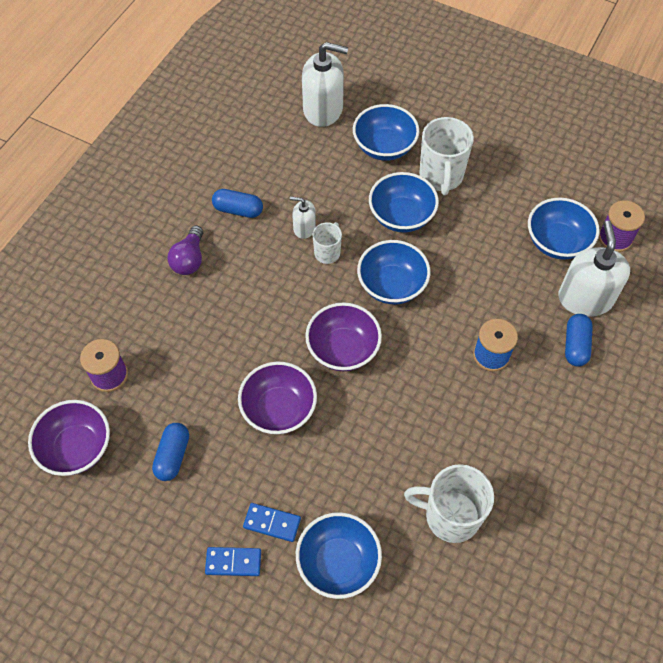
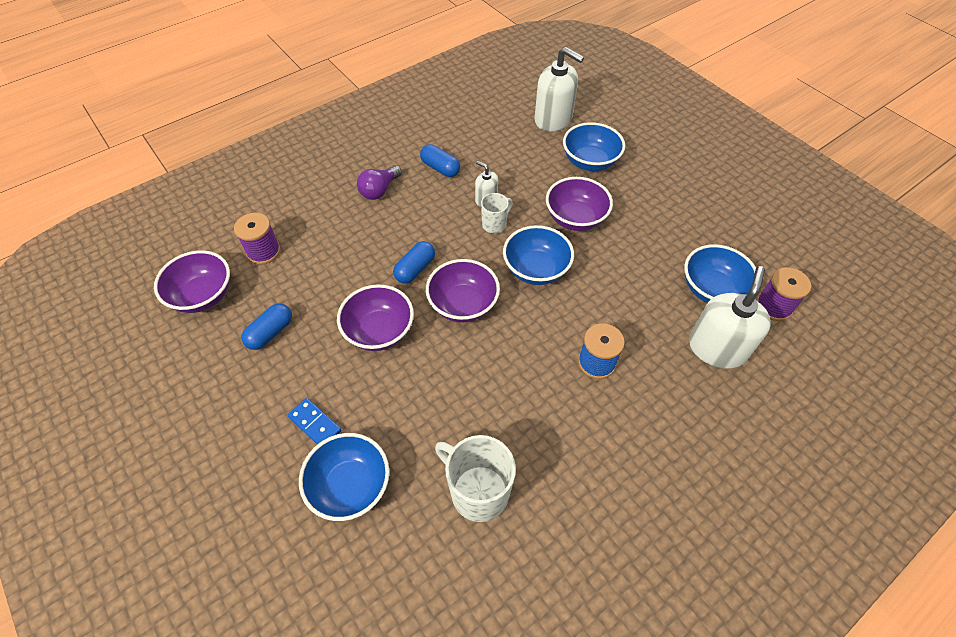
camera: 25 degrees right, 5 degrees down
blue domino [205,547,261,576] -> none
blue bowl [369,172,439,232] -> purple bowl [546,177,613,231]
white mug [419,117,474,195] -> none
blue capsule [565,314,593,366] -> blue capsule moved to [393,241,435,284]

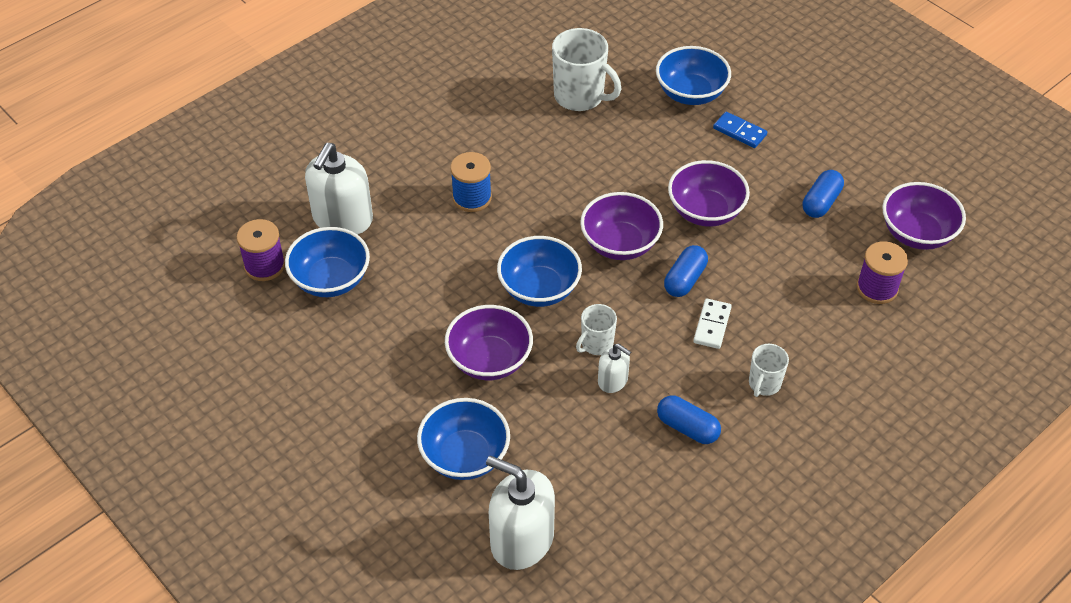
camera: 175 degrees right, 5 degrees down
purple light bulb [357,165,402,200] -> white mug [749,344,789,397]
none -> white domino [693,298,732,349]

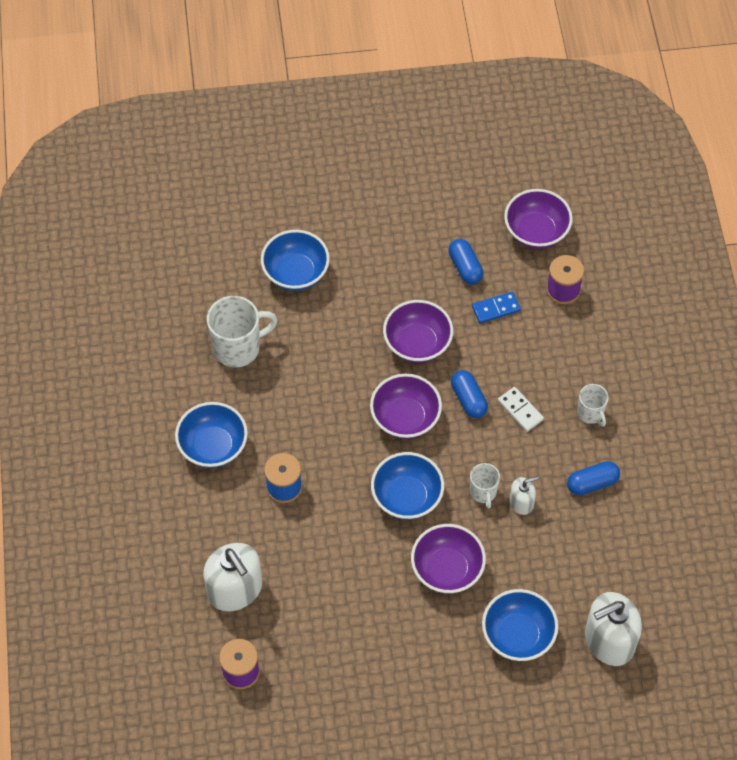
camera: 55 degrees left, 10 degrees up
blue bowl [285,227,370,297] -> blue bowl moved to [175,402,248,468]
blue domino [713,112,767,148] -> blue domino moved to [472,292,521,323]

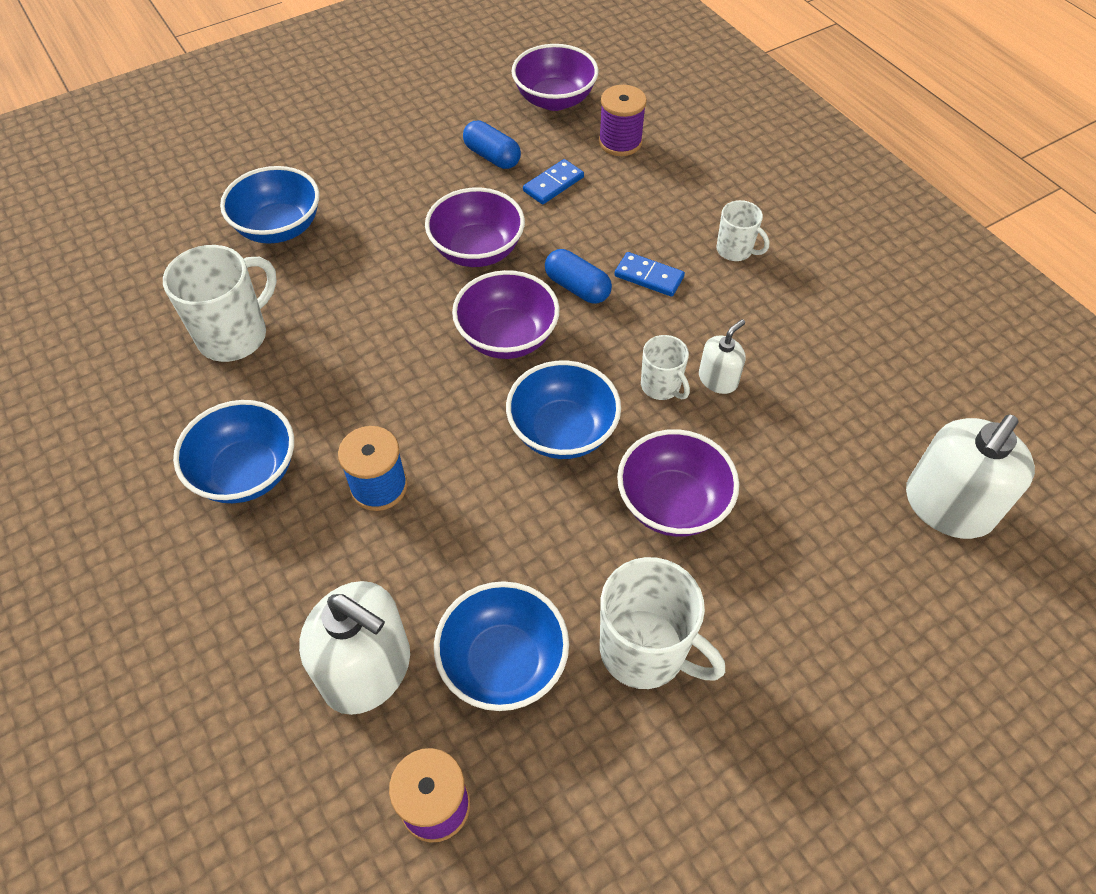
camera: 25 degrees left, 5 degrees down
blue bowl [482,589,559,661] -> blue bowl moved to [434,581,569,711]
white domino [498,387,544,432] -> blue domino [614,252,685,297]
blue capsule [567,461,620,495] -> none
none -> white mug [600,557,725,689]

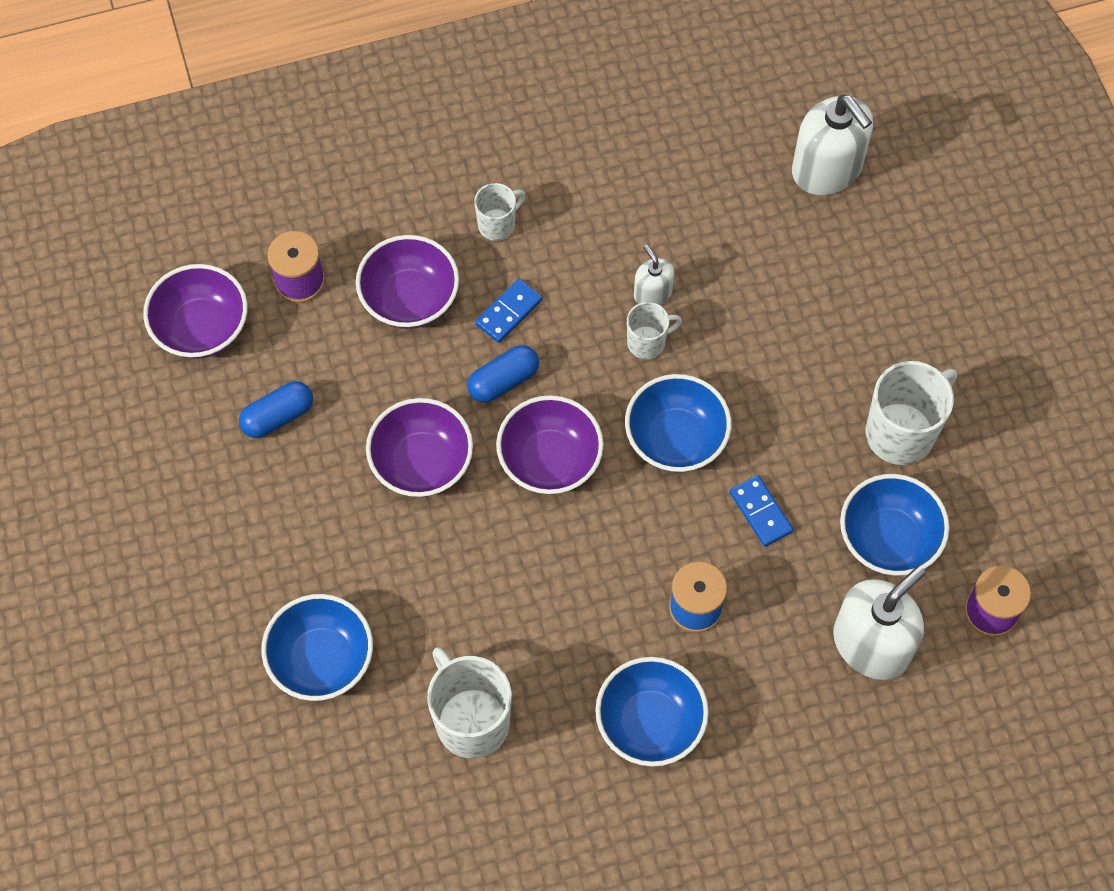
camera: 75 degrees left, 10 degrees up
blue domino [523,159,584,204] -> blue domino moved to [730,475,793,547]
purple bowl [617,429,739,537] -> purple bowl moved to [356,235,459,329]

